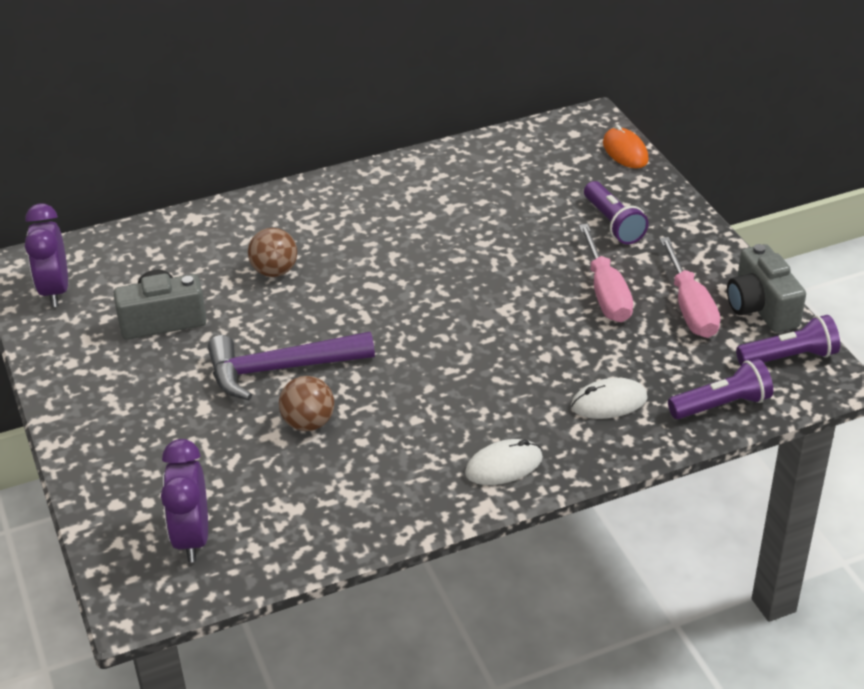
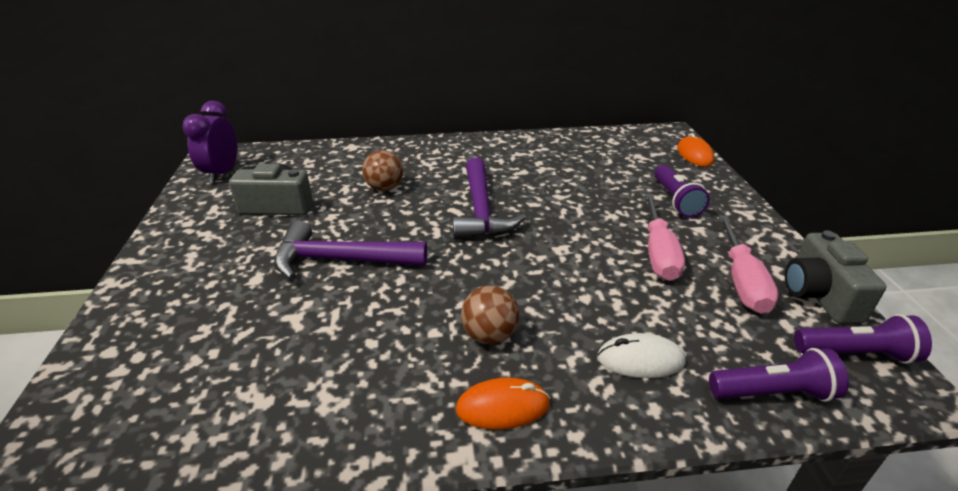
camera: 15 degrees right, 5 degrees down
purple clock [161,439,208,562] -> none
brown ball [279,376,334,431] -> brown ball moved to [461,286,519,344]
white mouse [465,439,543,485] -> orange mouse [455,378,550,430]
none -> purple hammer [453,157,526,240]

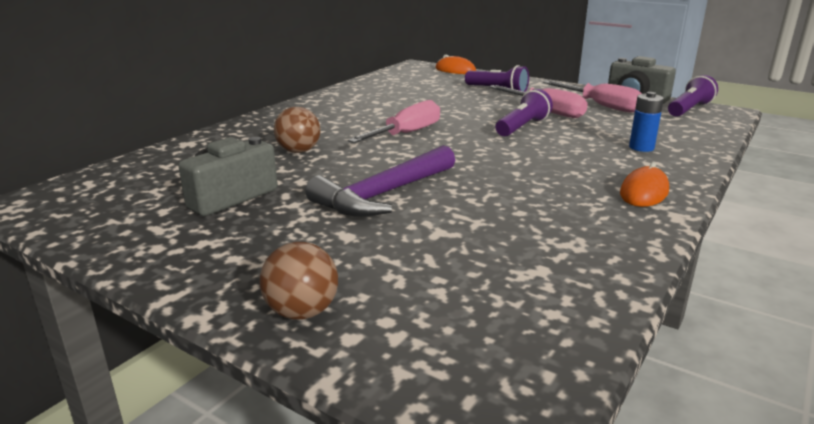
camera: 50 degrees left, 10 degrees down
purple clock [182,101,237,183] -> none
purple hammer [453,157,526,240] -> pink screwdriver [348,100,440,143]
brown ball [461,286,519,344] -> brown ball moved to [260,242,338,320]
white mouse [597,333,685,378] -> blue battery [629,92,664,152]
purple flashlight [709,348,849,402] -> purple flashlight moved to [496,89,553,137]

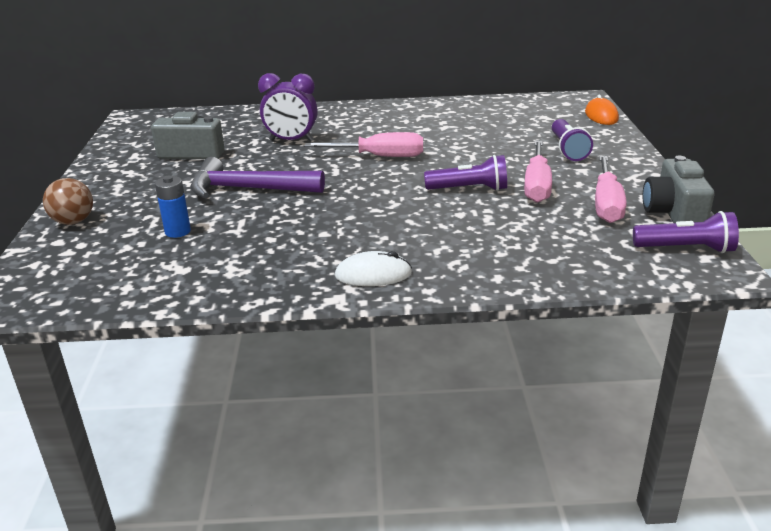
camera: 55 degrees right, 5 degrees up
brown ball [274,107,320,153] -> purple clock [258,73,318,142]
orange mouse [620,162,669,207] -> white mouse [335,251,412,286]
blue battery [629,92,664,152] -> blue battery moved to [155,176,191,238]

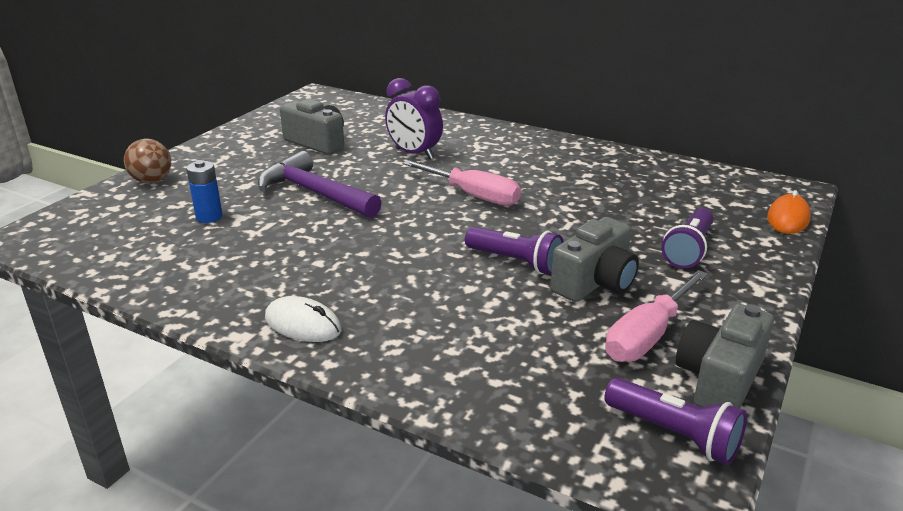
camera: 30 degrees right, 0 degrees up
pink screwdriver [524,141,552,203] -> grey camera [551,217,639,302]

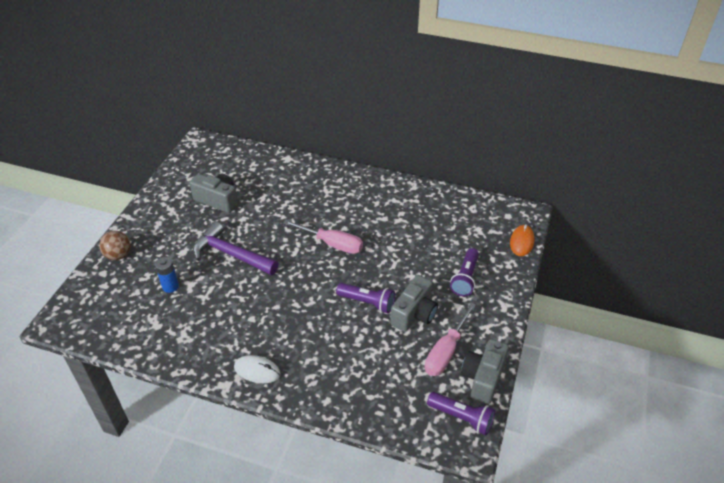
camera: 10 degrees left, 15 degrees up
purple clock [385,78,443,159] -> none

